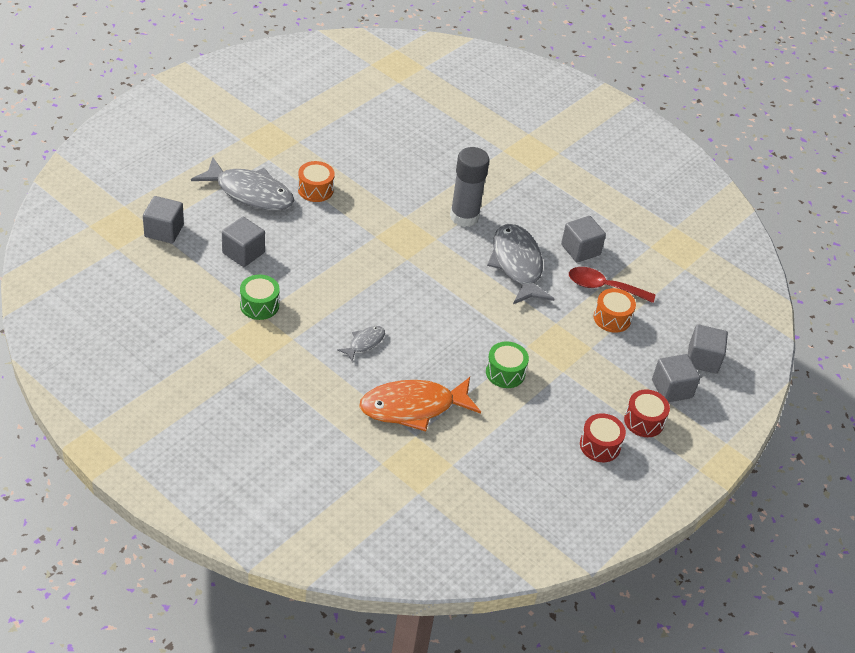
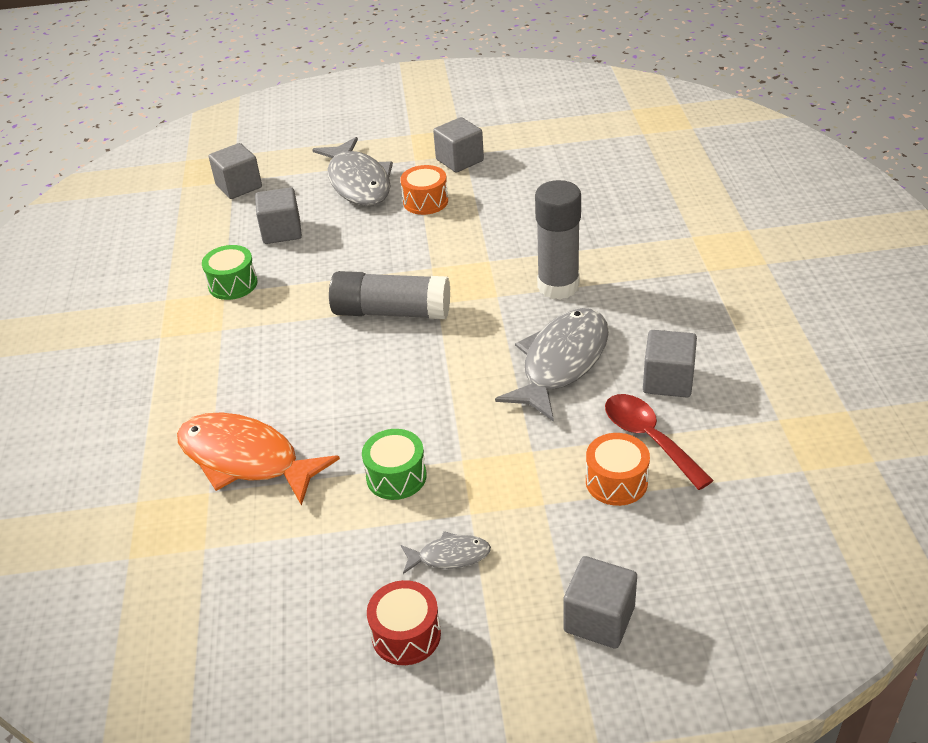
camera: 50 degrees right, 5 degrees down
grey fish [337,326,385,362] -> grey fish moved to [401,531,491,574]
red drum [624,389,670,437] -> none
grey cube [688,324,728,373] -> grey cube moved to [433,117,484,172]
none -> grey glue stick [329,271,450,319]

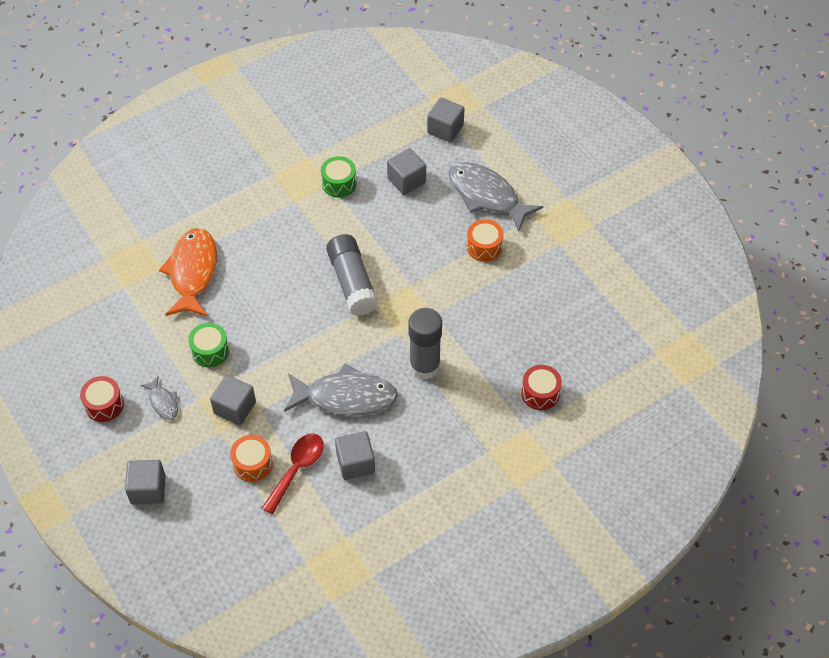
camera: 60 degrees right, 15 degrees up
grey fish [312,137,393,206] -> grey fish turned 90 degrees clockwise [449,162,543,232]
grey cube [433,117,484,172] -> grey cube moved to [210,375,256,426]
none -> red drum [521,365,562,410]

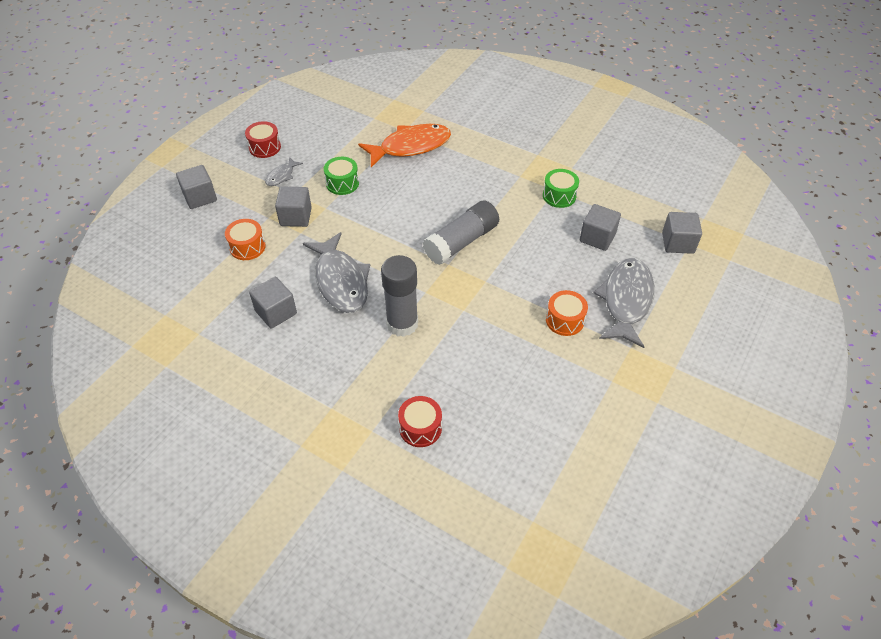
camera: 65 degrees right, 5 degrees down
red spoon [262,434,324,514] -> none

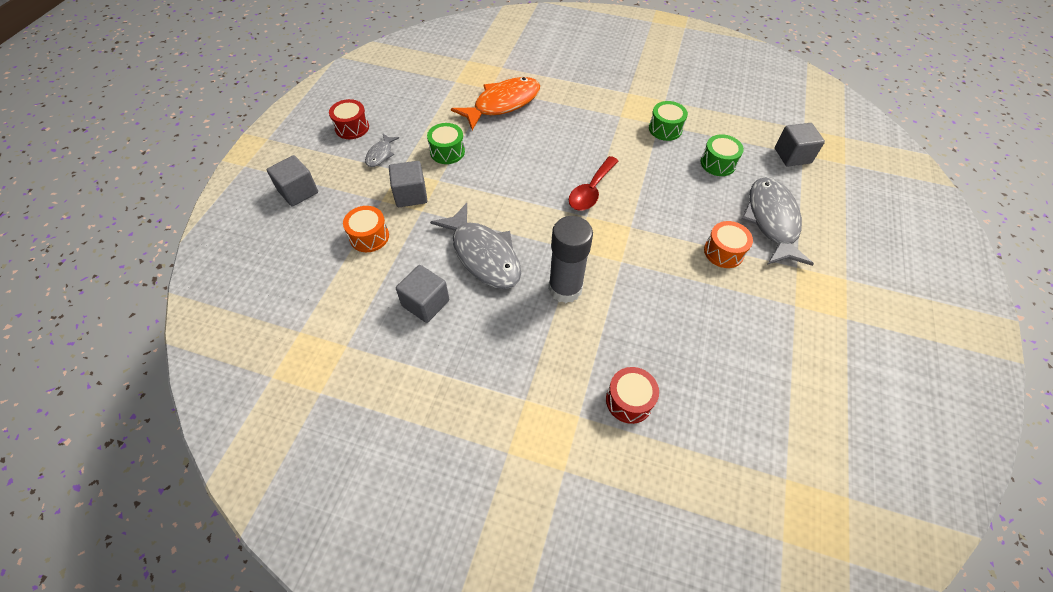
camera: 15 degrees left, 5 degrees up
grey glue stick [423,200,499,265] -> red spoon [569,156,618,211]
grey cube [580,204,621,251] -> green drum [701,134,744,176]

